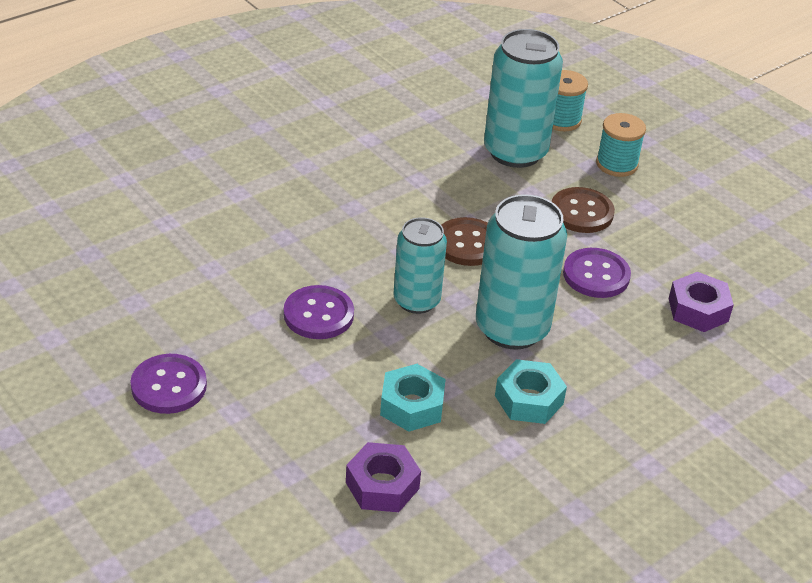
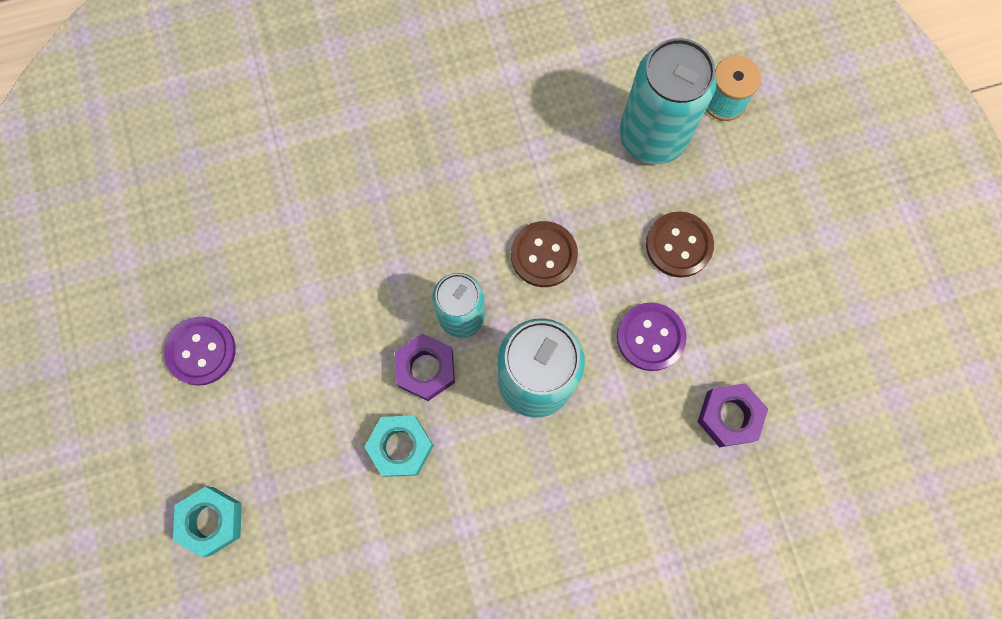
camera: 25 degrees right, 35 degrees up
purple button [284,285,354,339] -> none
purple nut [346,442,421,512] -> purple nut moved to [395,334,455,401]
turquoise nut [495,359,567,424] -> turquoise nut moved to [173,487,242,557]
turquoise spool [596,113,646,177] -> none

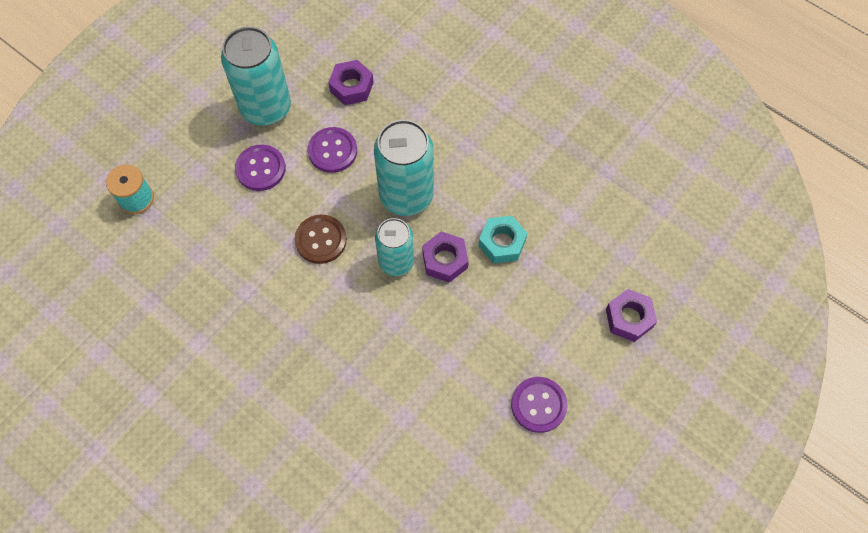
camera: 125 degrees left, 10 degrees down
turquoise nut [173,487,242,557] -> purple nut [606,289,657,342]
turquoise can [620,38,717,165] -> turquoise can moved to [221,27,291,126]
brown button [646,211,714,278] -> purple button [235,145,286,191]

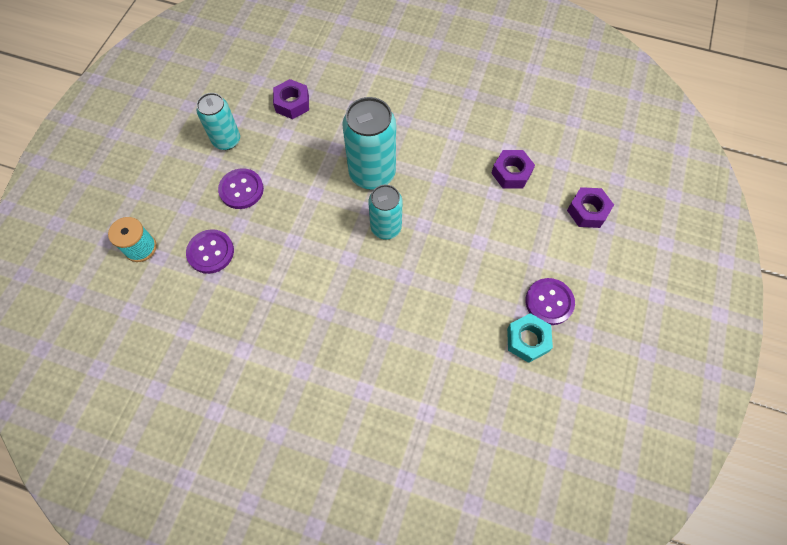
camera: 20 degrees left, 0 degrees up
turquoise can [221,27,291,126] -> turquoise can [197,93,240,150], size x0.64
brown button [295,215,347,264] -> none
purple button [308,127,357,173] -> purple button moved to [186,229,234,274]
purple nut [422,231,469,283] -> purple nut moved to [492,150,535,188]
turquoise nut [478,216,527,264] -> turquoise nut moved to [507,313,553,363]

